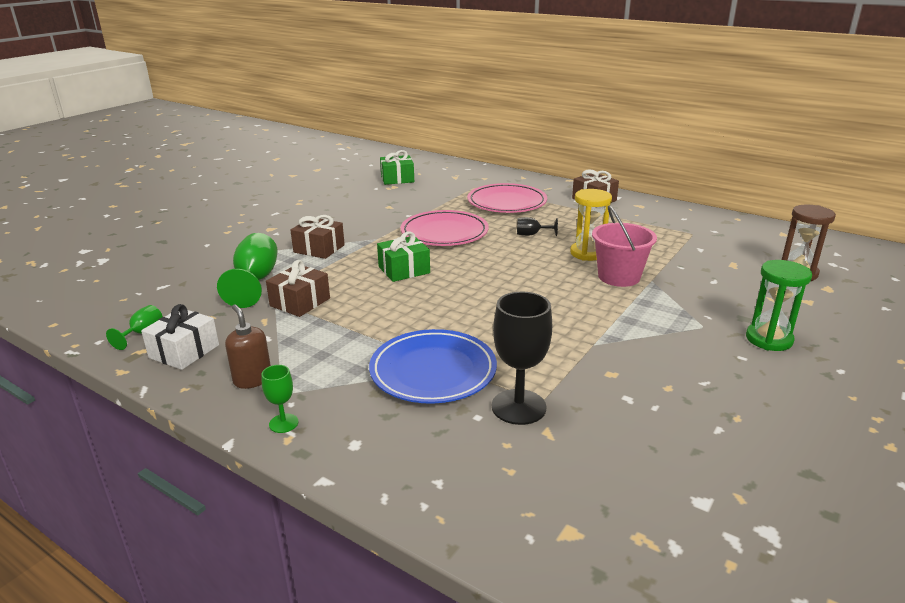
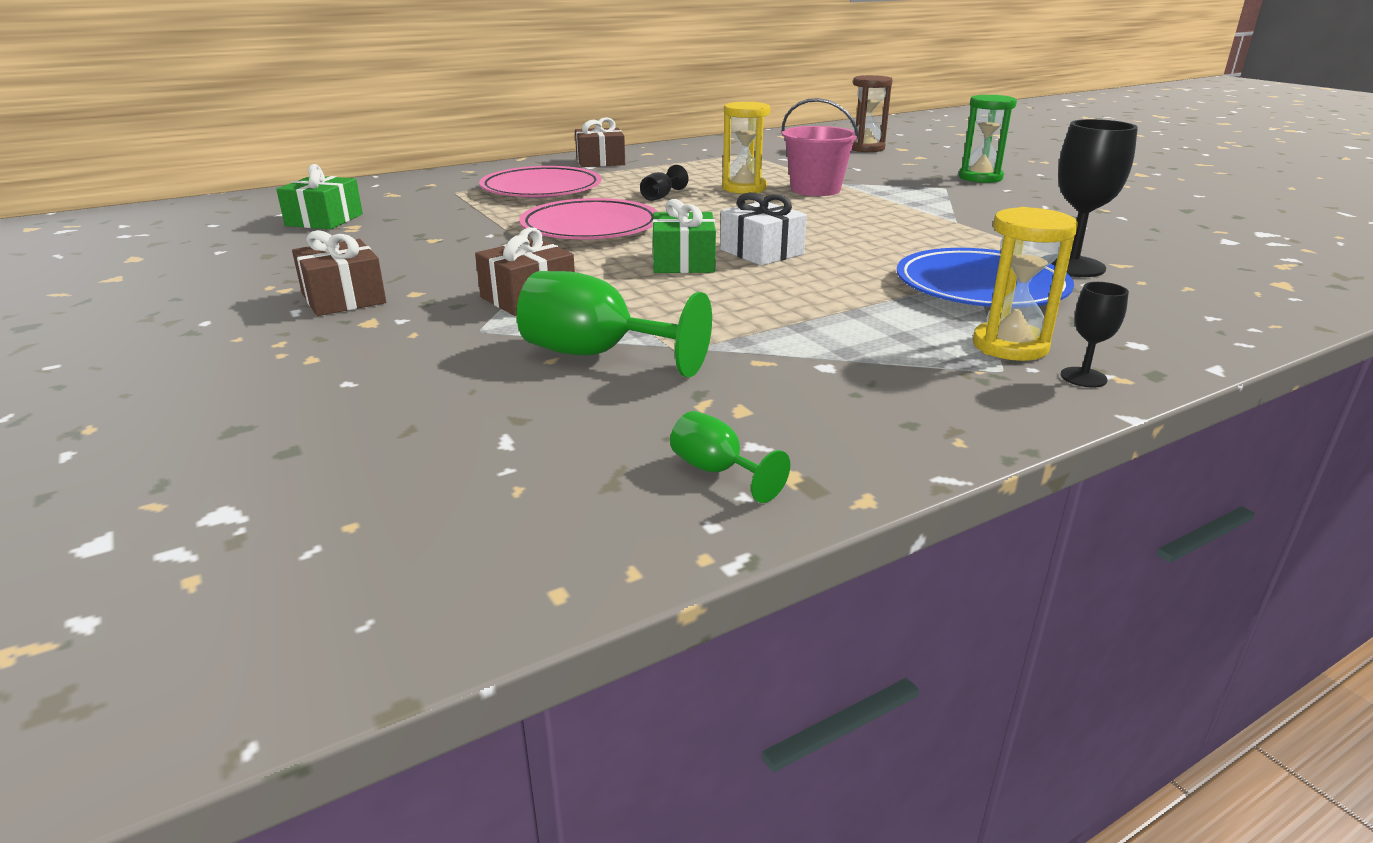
camera: 65 degrees left, 0 degrees up
white gift [141,304,219,370] -> white gift moved to [720,192,807,266]
brown soap dispenser [225,304,271,389] -> none
green goblet [261,365,298,433] -> black goblet [1061,282,1129,388]
brown gift [266,260,330,317] -> brown gift moved to [292,230,386,316]
none -> yellow hourglass [973,207,1078,361]

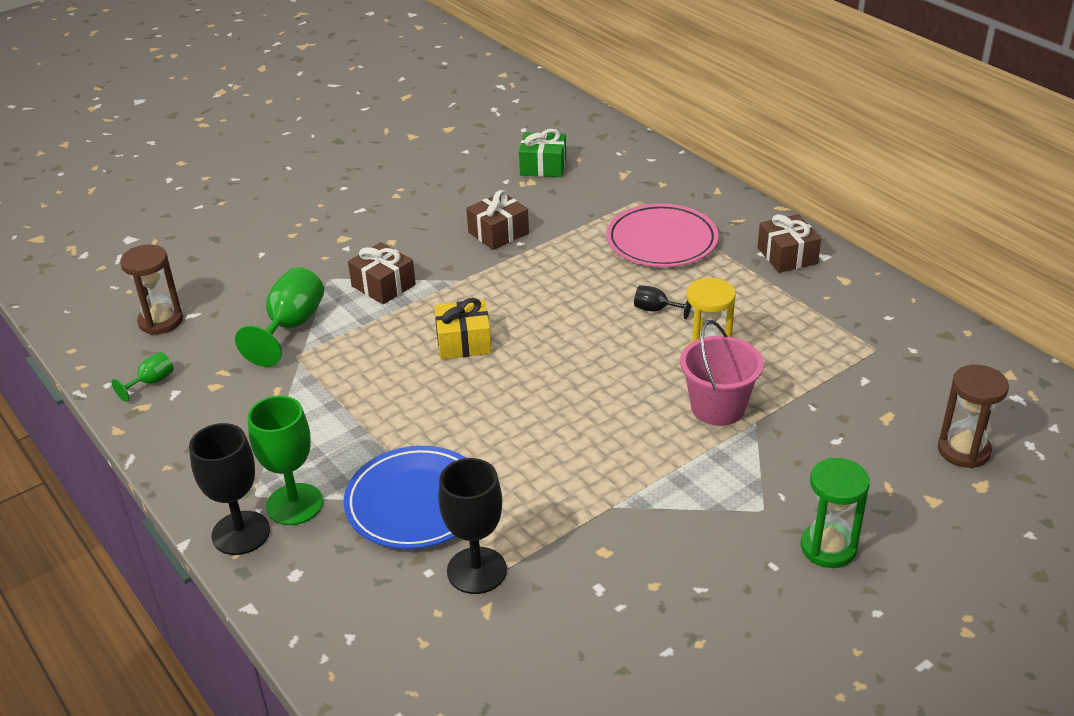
camera: 85 degrees right, 10 degrees up
brown gift [292,230,386,316] -> brown gift moved to [466,190,529,250]
pink plate [519,198,658,239] -> none
green gift [652,199,716,273] -> yellow gift [434,298,492,359]
white gift [720,192,807,266] -> none
yellow hourglass [973,207,1078,361] -> green goblet [248,396,323,525]
black goblet [1061,282,1129,388] -> black goblet [189,423,270,555], size x1.95
none -> brown hourglass [120,244,183,335]

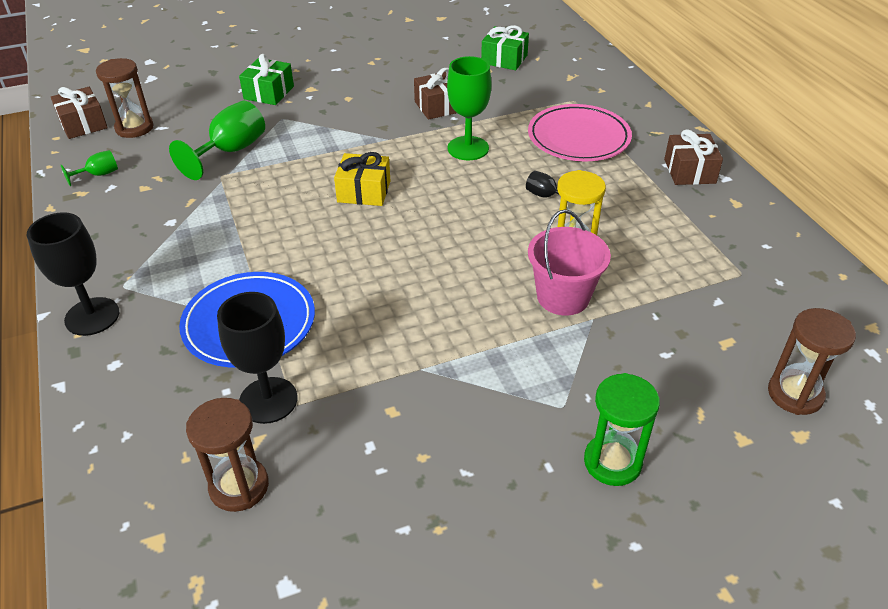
camera: 15 degrees right, 5 degrees up
green goblet [248,396,323,525] -> green goblet moved to [447,56,492,160]
brown gift [348,242,416,304] -> brown gift moved to [51,87,108,139]
none -> brown hourglass [186,398,269,512]
none -> green gift [239,54,294,105]

